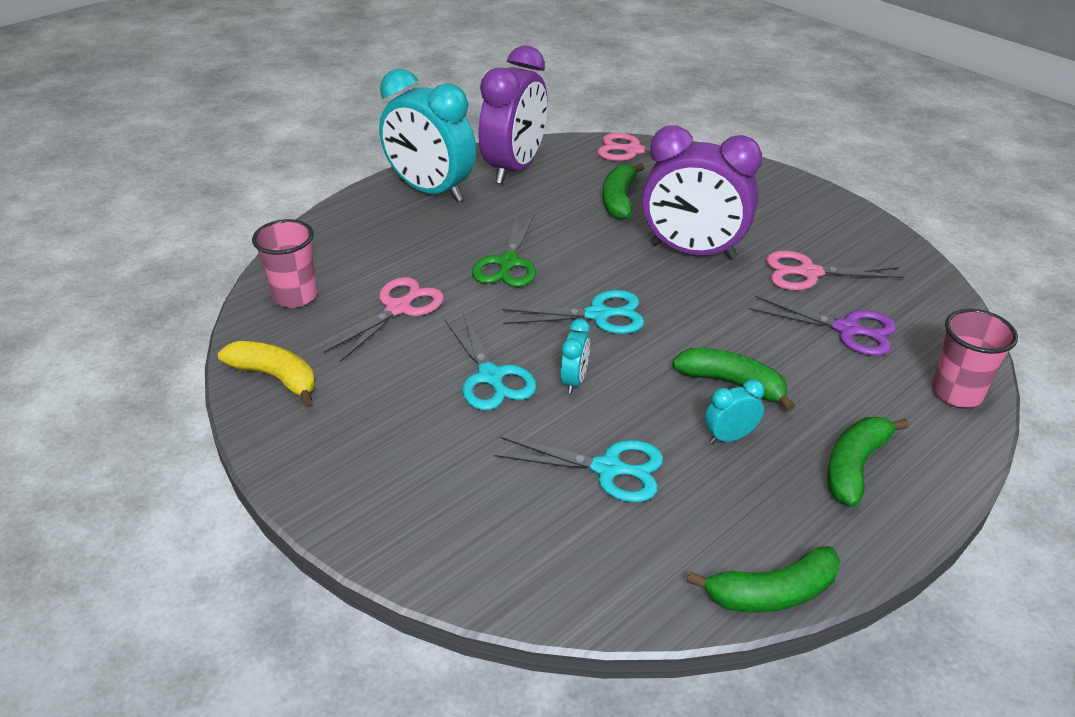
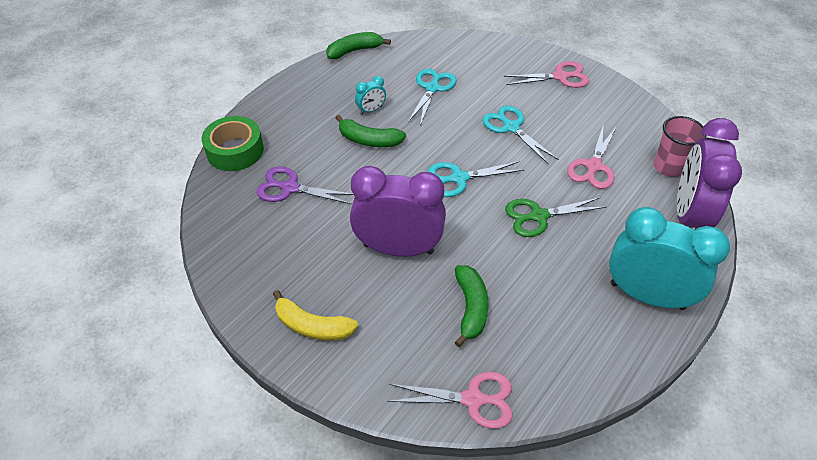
camera: 170 degrees right, 10 degrees up
yellow banana [218,341,315,406] -> yellow banana moved to [273,290,358,340]
green scissors [472,213,536,287] -> green scissors turned 105 degrees counterclockwise [505,197,607,237]
purple clock [479,45,548,184] -> purple clock moved to [677,118,742,230]
turquoise scissors [494,437,663,503] -> turquoise scissors turned 105 degrees clockwise [408,69,457,126]
turquoise clock [560,319,590,394] -> none
pink scissors [766,251,904,290] -> pink scissors moved to [504,61,589,88]
green banana [827,417,909,507] -> none
pink cup [932,309,1018,408] -> green tape [202,116,264,171]

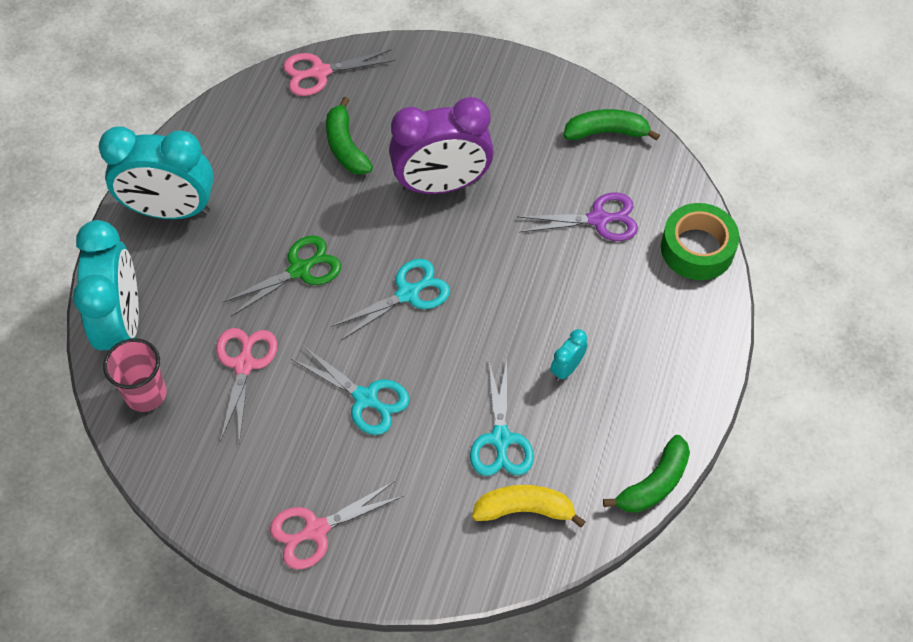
camera: 160 degrees right, 10 degrees up
yellow banana [273,290,358,340] -> yellow banana moved to [472,485,586,528]
green banana [336,115,406,147] -> green banana moved to [563,109,660,141]
purple clock [677,118,742,230] -> turquoise clock [73,220,139,350]

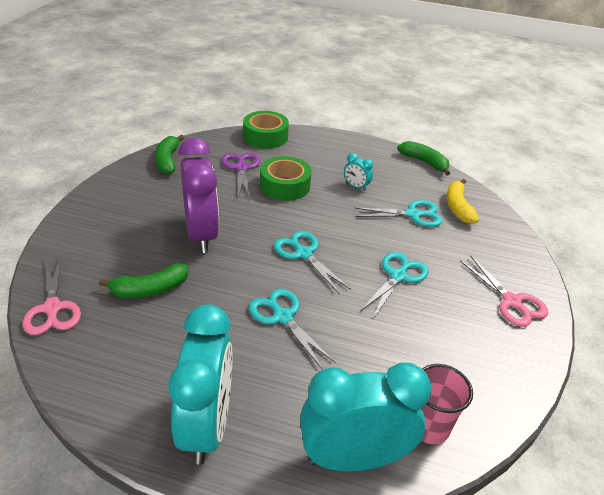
camera: 95 degrees left, 20 degrees down
pink scissors [216,328,277,443] -> none
green scissors [222,235,341,316] -> turquoise scissors [249,289,336,369]
none -> green tape [260,156,312,201]

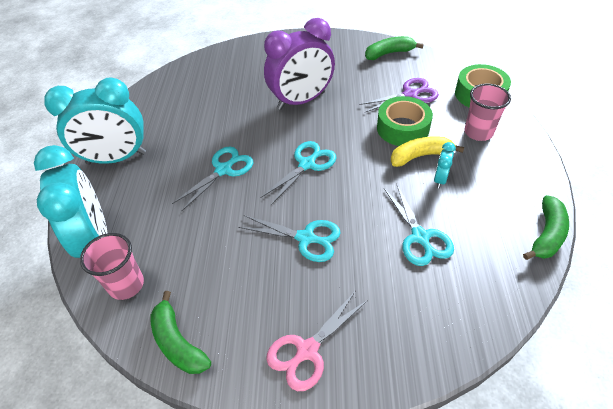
camera: 80 degrees right, 10 degrees up
pink scissors [22,257,81,335] -> none
green banana [99,263,188,298] -> green banana moved to [150,291,211,374]
yellow banana [446,179,479,224] -> yellow banana moved to [391,136,464,167]
none -> pink cup [464,83,511,141]

